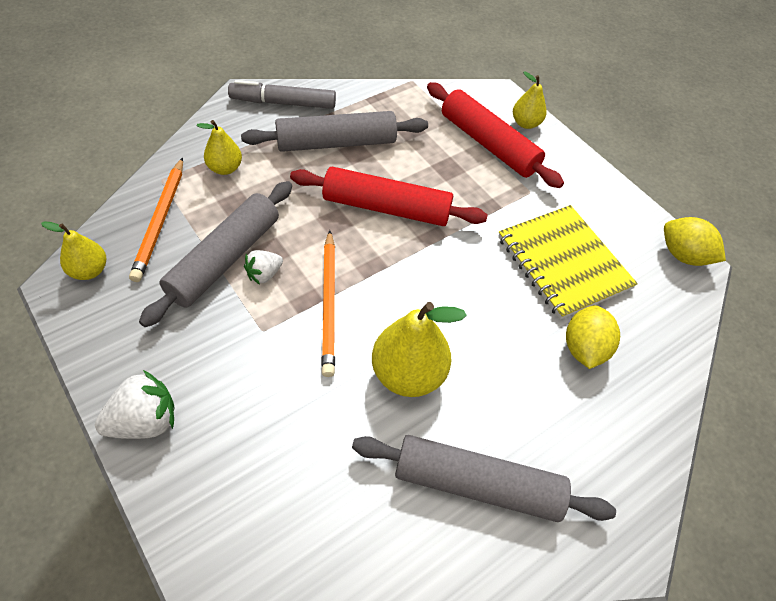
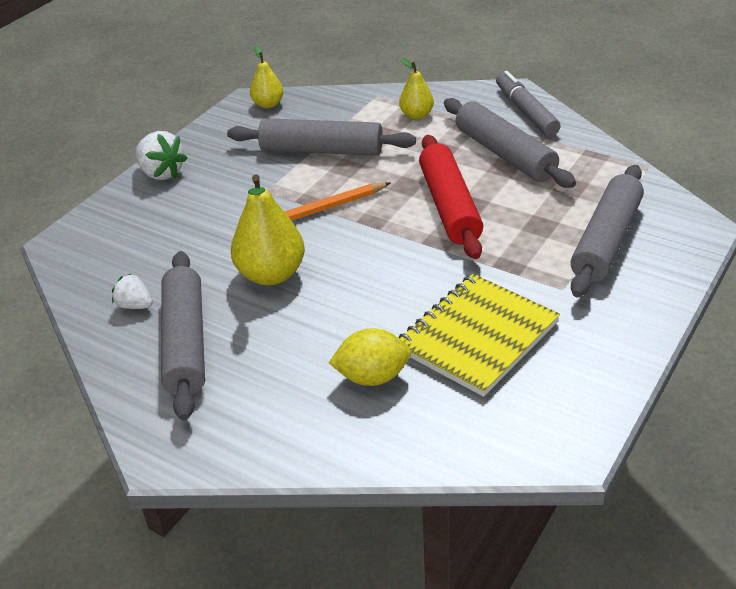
camera: 75 degrees right, 15 degrees down
orange pencil [129,157,183,282] -> none
white strawberry [244,250,283,284] -> white strawberry moved to [112,273,153,309]
red rolling pin [427,82,564,188] -> grey rolling pin [571,165,644,297]
yellow pear [513,71,547,129] -> none
yellow lemon [664,217,726,266] -> none

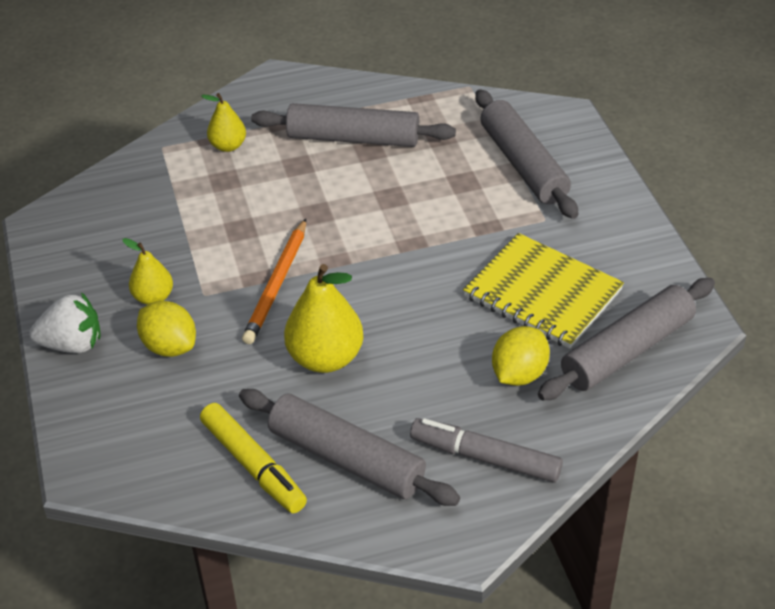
camera: 50 degrees left, 5 degrees up
white strawberry [112,273,153,309] -> yellow marker [200,403,307,513]
grey rolling pin [227,118,416,156] -> grey rolling pin moved to [538,278,715,401]
yellow pear [250,46,284,108] -> yellow pear moved to [122,238,173,305]
yellow notebook [399,274,560,397] -> yellow notebook turned 45 degrees counterclockwise [463,233,624,349]
red rolling pin [419,135,483,259] -> none
grey marker [496,71,561,136] -> grey marker moved to [410,418,563,483]
none -> yellow lemon [137,301,196,357]

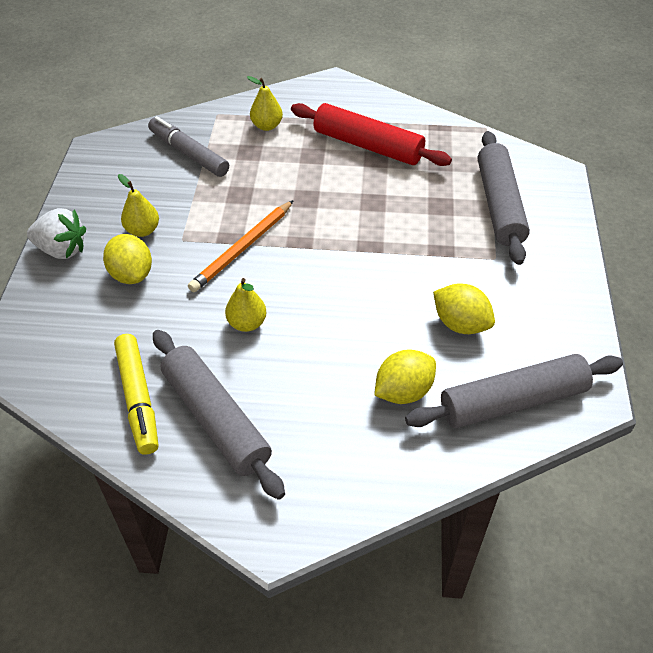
camera: 20 degrees right, 5 degrees up
grey rolling pin [251,103,456,147] -> red rolling pin [291,103,452,166]
yellow pear [284,264,364,373] -> yellow pear [225,278,267,332], size x0.58
grey marker [410,418,563,483] -> grey marker moved to [148,116,229,177]
yellow notebook [463,233,624,349] -> yellow lemon [433,284,495,334]

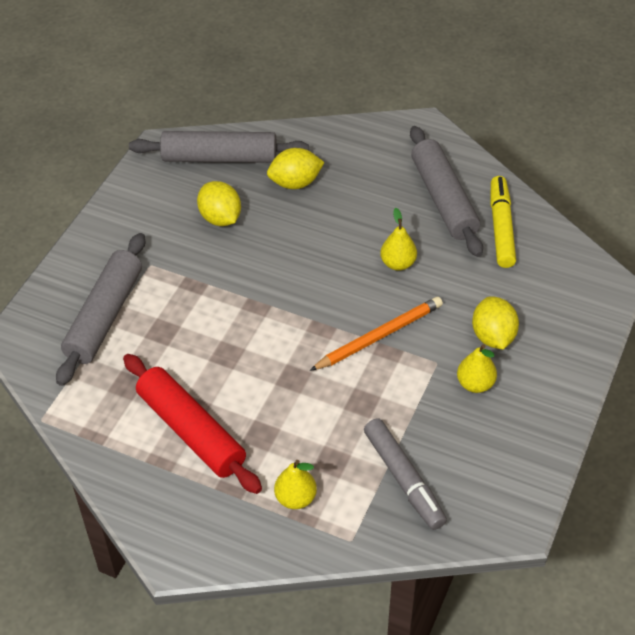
camera: 160 degrees left, 0 degrees up
white strawberry [27,208,86,259] -> none

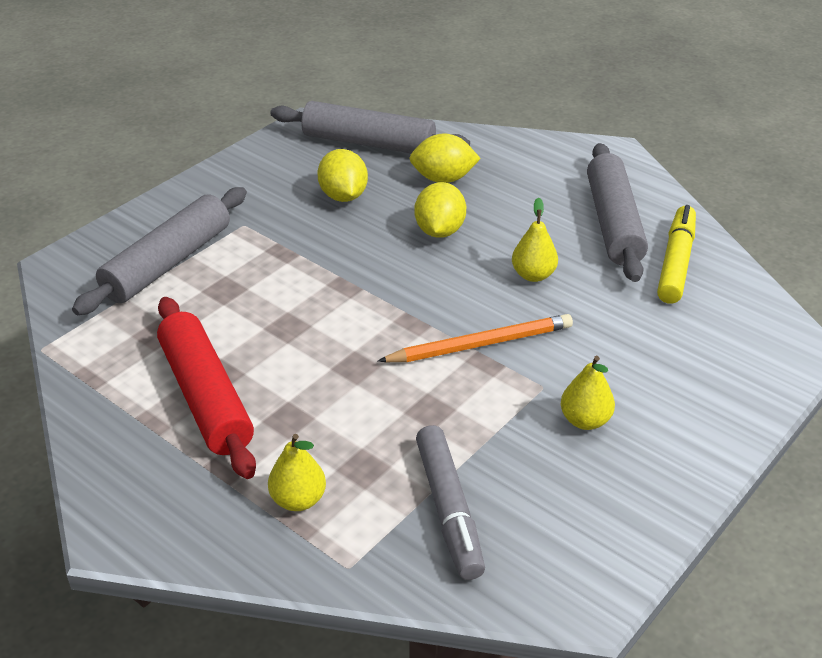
camera: 15 degrees right, 10 degrees down
yellow lemon [472,296,519,349] -> yellow lemon moved to [414,182,466,238]

